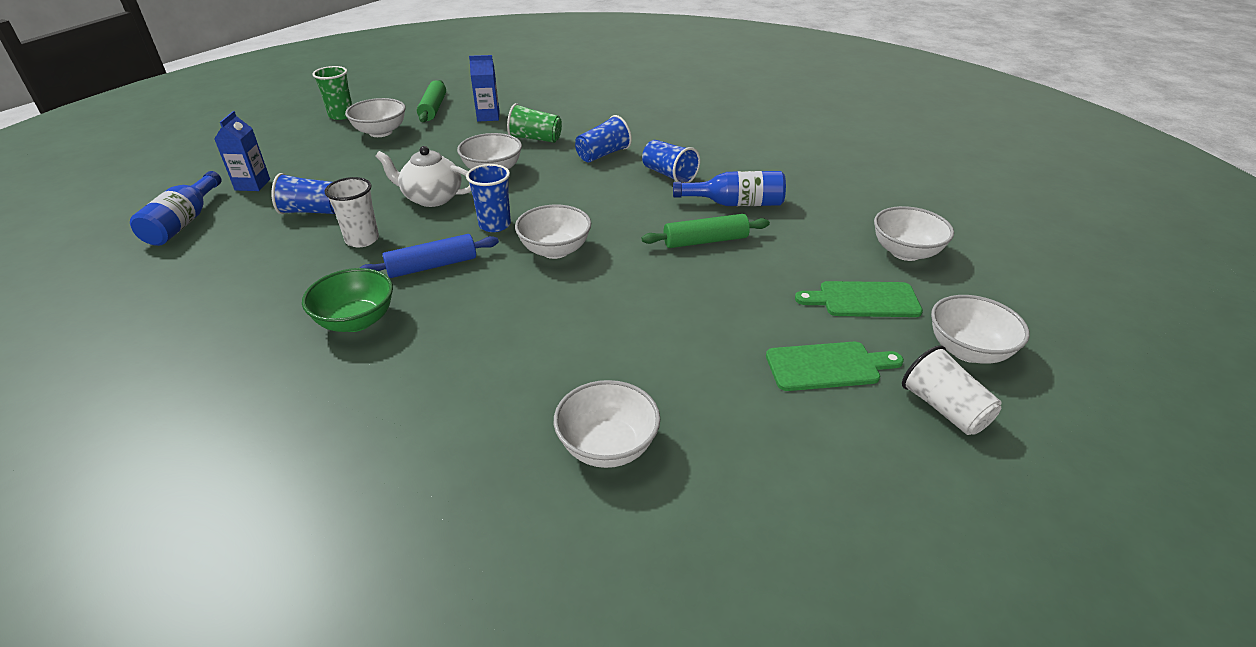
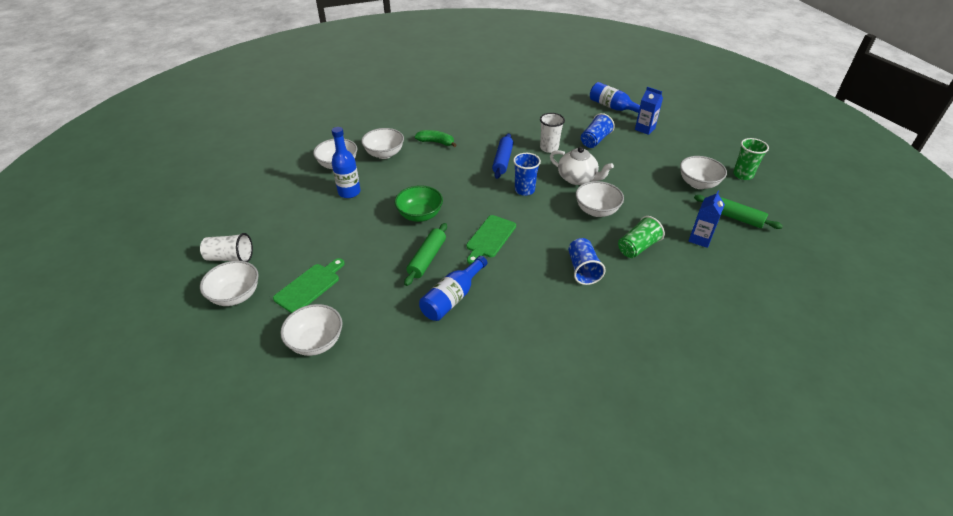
camera: 125 degrees right, 5 degrees up
green bowl [302,268,393,332] -> green bowl moved to [395,185,443,222]
white teapot [375,146,471,207] -> white teapot turned 75 degrees clockwise [550,147,614,185]
white bowl [515,204,591,259] -> white bowl moved to [361,128,404,159]
blue cup [642,140,700,183] -> none
green cutting board [766,342,904,391] -> green cutting board moved to [466,215,516,265]
none -> blue bottle [332,127,360,198]
none -> green banana [415,130,457,147]

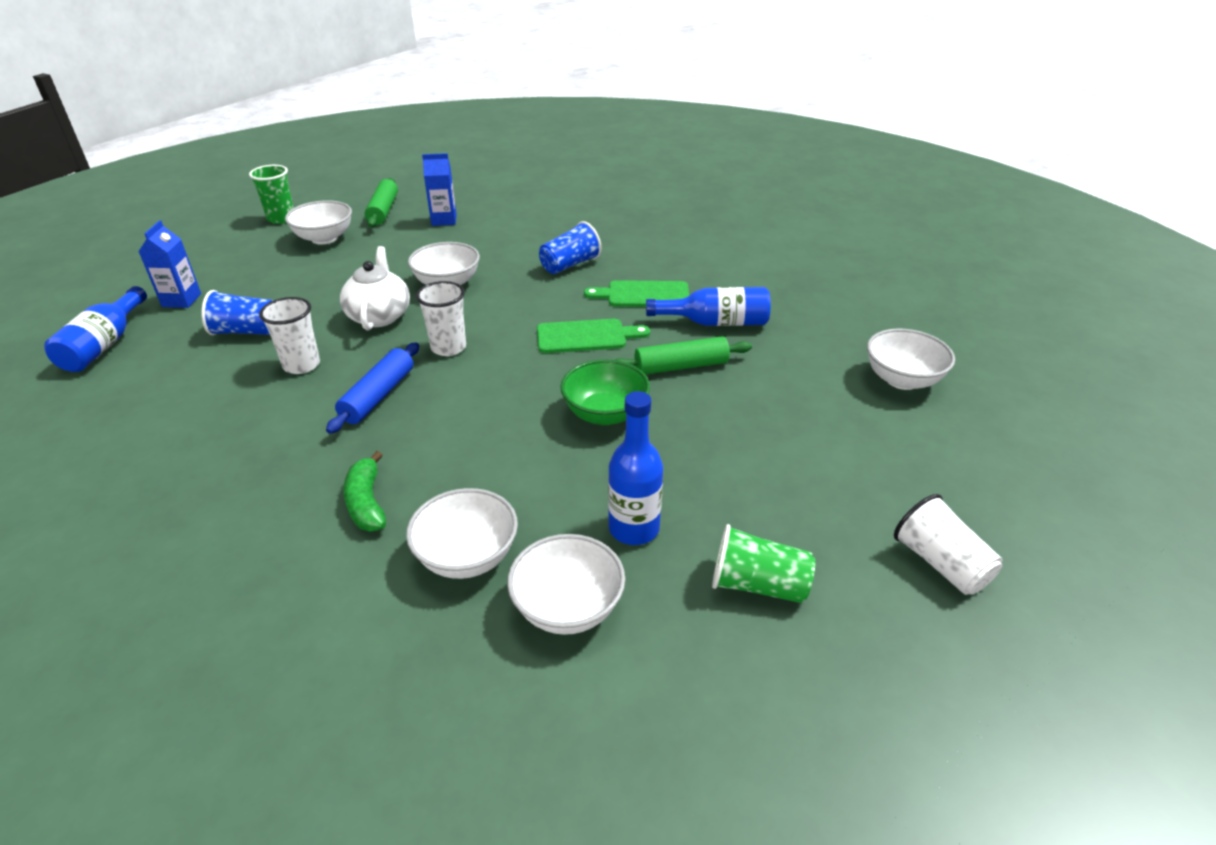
camera: 125 degrees left, 5 degrees down
white bowl [200,261,259,306] -> none
green cutting board [273,258,345,313] -> green cutting board moved to [584,280,689,307]
blue rolling pin [492,133,513,179] -> blue rolling pin turned 45 degrees counterclockwise [326,342,419,434]
blue cup [513,153,541,196] -> white cup [416,281,466,356]
green cup [618,216,665,258] -> green cup moved to [712,524,815,603]

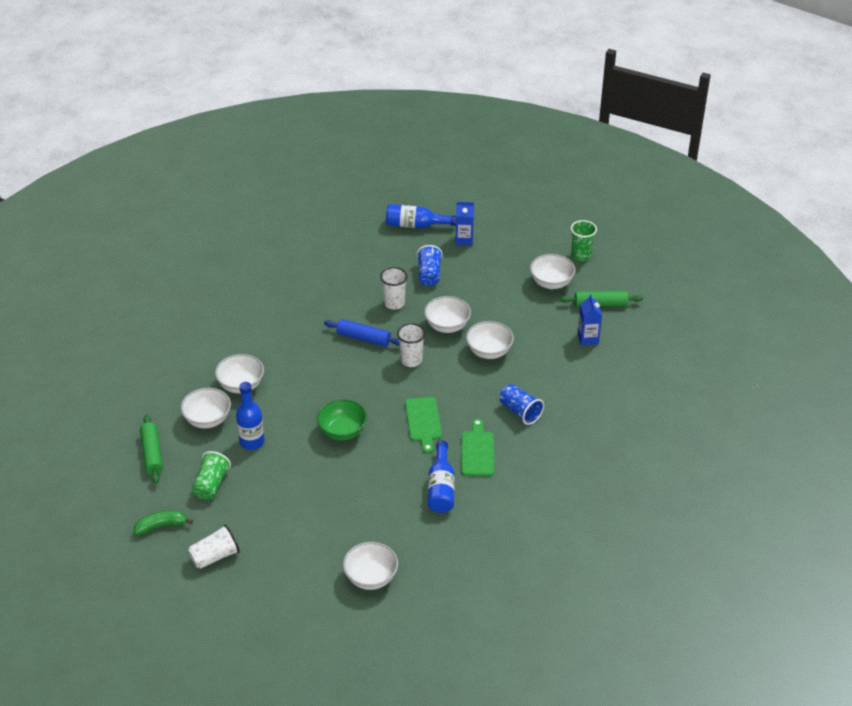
camera: 90 degrees right, 5 degrees up
white teapot [340,246,410,330] -> white bowl [424,296,471,333]
green banana [343,451,386,531] -> green banana moved to [134,510,193,535]
green rolling pin [615,336,752,375] -> green rolling pin moved to [140,415,163,484]

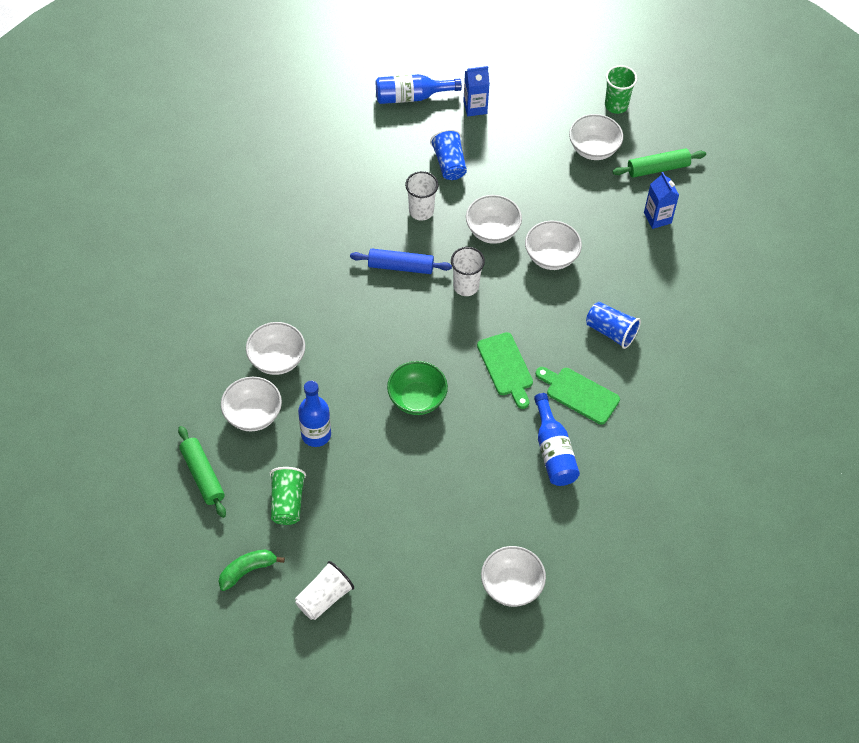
camera: 15 degrees left, 15 degrees up
green cutting board [461,419,494,476] -> green cutting board turned 45 degrees counterclockwise [536,367,620,425]

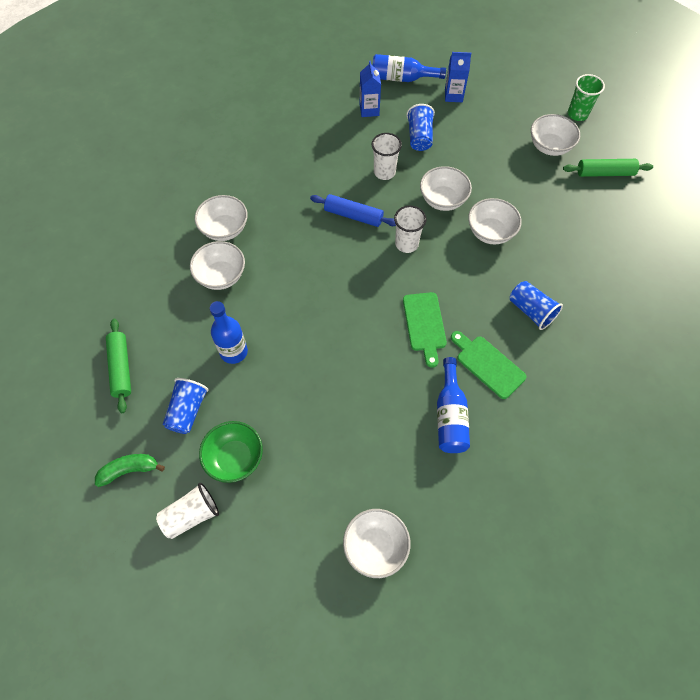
camera: 15 degrees right, 5 degrees up
white bowl [221,377,282,431] -> white bowl moved to [195,195,248,241]
green cup [270,467,306,525] -> blue cup [163,378,209,434]
green bowl [387,361,448,415] -> green bowl moved to [199,421,263,483]
blue carton [644,172,679,229] -> blue carton moved to [360,61,381,117]

